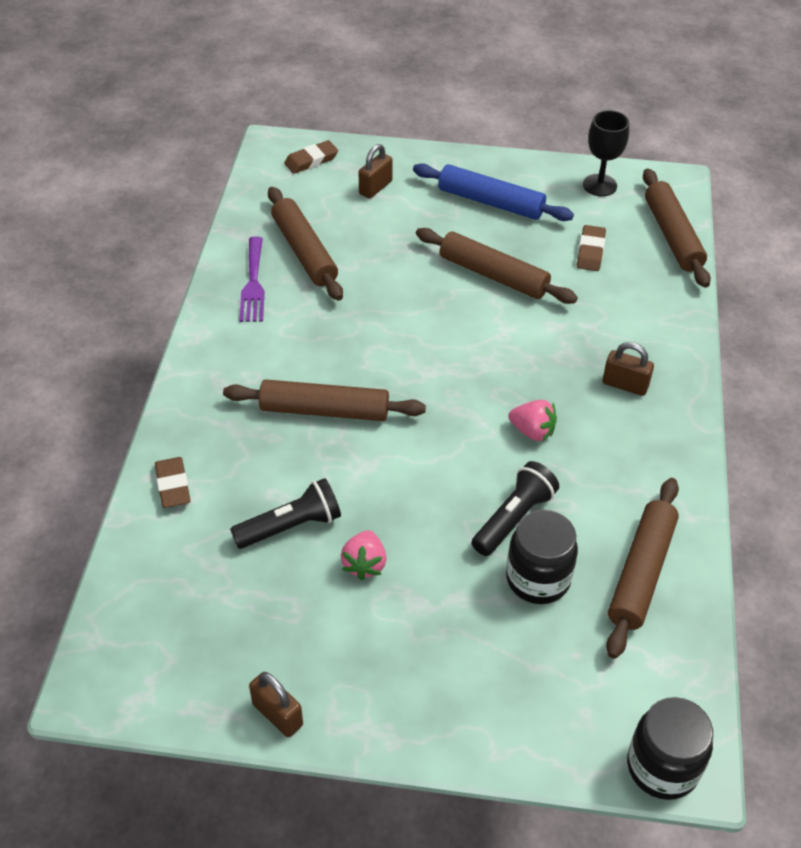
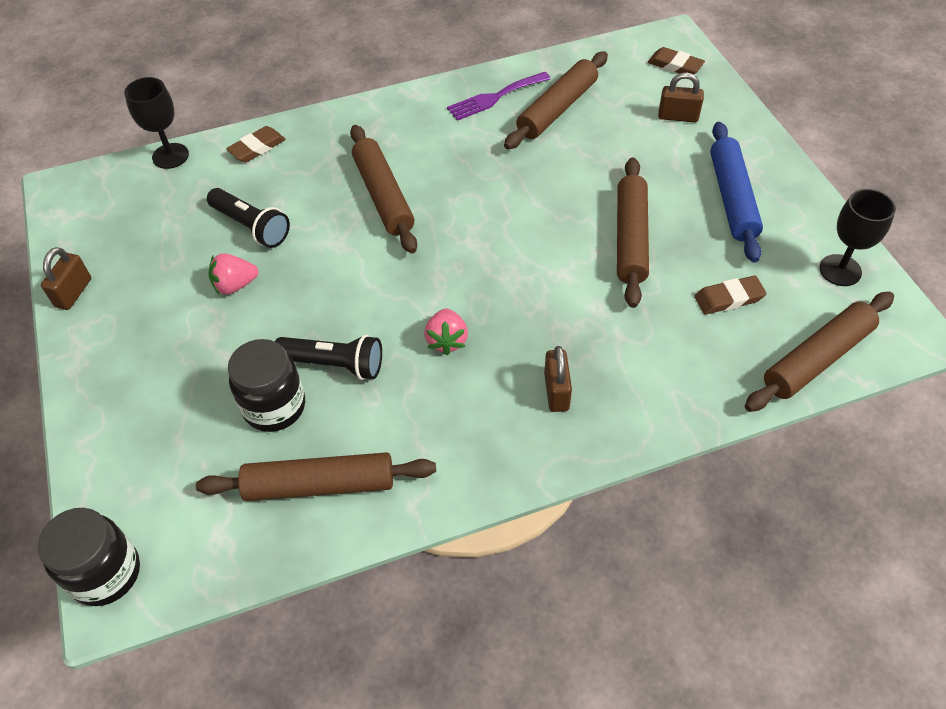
camera: 65 degrees right, 5 degrees up
none -> black goblet [124,77,189,169]

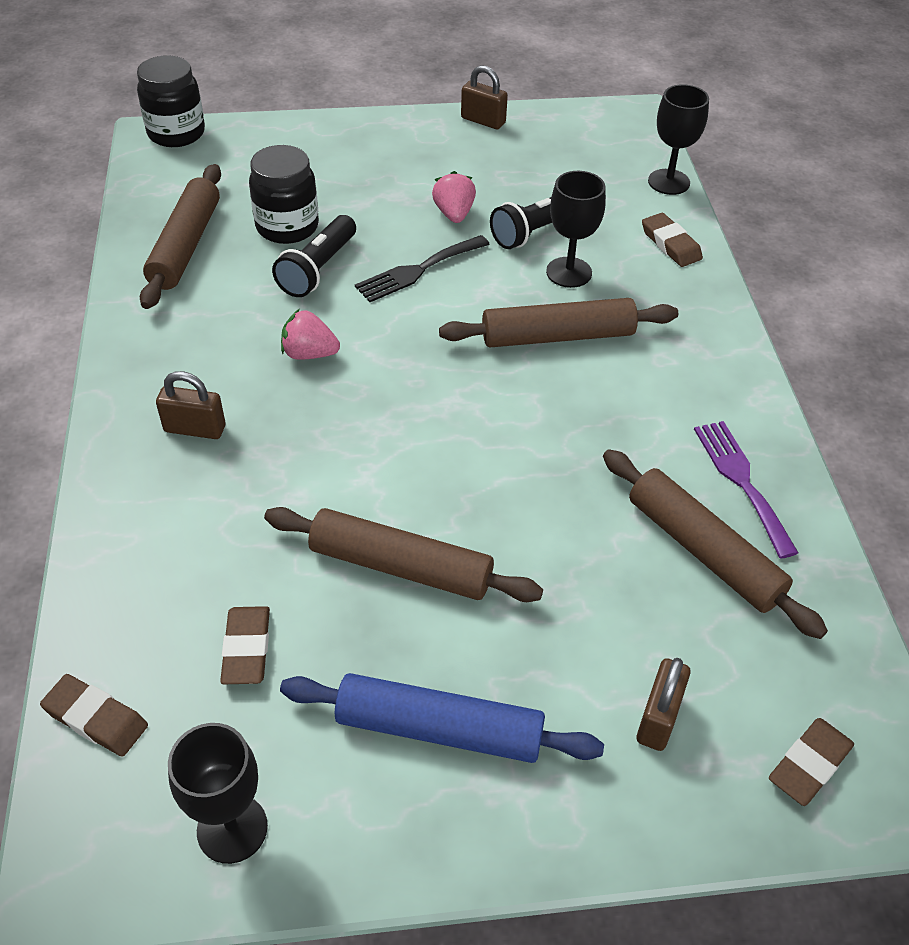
camera: 100 degrees right, 5 degrees down
brown rolling pin [745,292,894,412] -> brown eraser [40,674,148,757]
none -> black fork [355,235,490,302]
none -> black goblet [546,171,606,288]

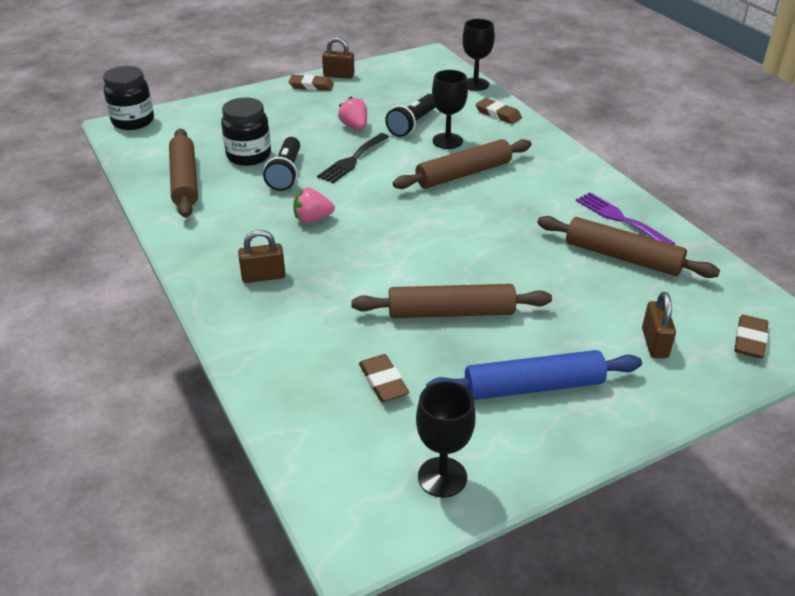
camera: 20 degrees left, 10 degrees down
brown eraser [40,674,148,757] -> brown eraser moved to [288,75,334,91]

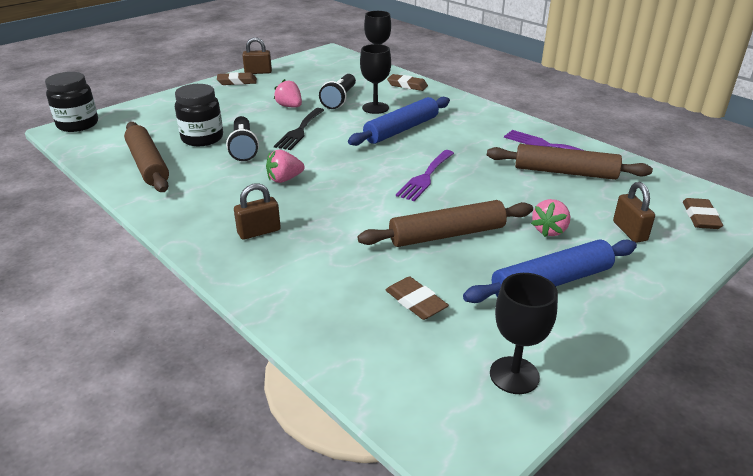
camera: 15 degrees left, 5 degrees down
brown rolling pin [393,139,532,189] -> blue rolling pin [348,97,450,146]
none -> purple fork [396,150,454,201]
none -> pink strawberry [531,199,570,237]

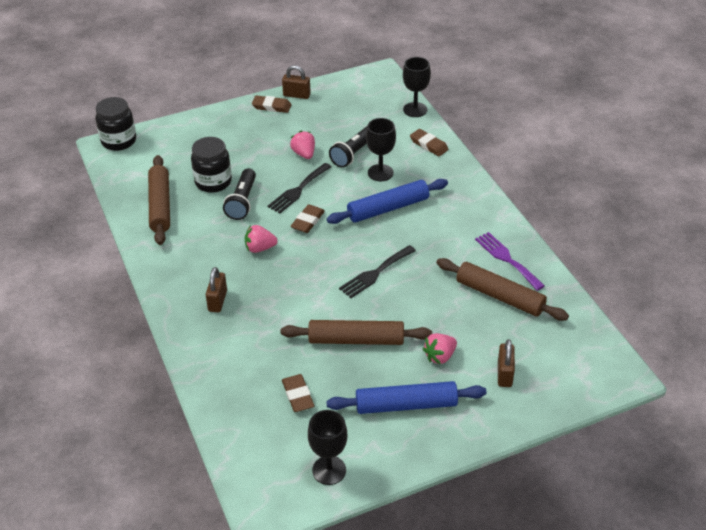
camera: 20 degrees right, 10 degrees up
brown padlock [234,183,281,240] -> brown padlock turned 75 degrees counterclockwise [206,267,227,312]
purple fork [396,150,454,201] -> black fork [339,245,416,298]
brown eraser [683,198,723,229] -> brown eraser moved to [290,204,325,233]

